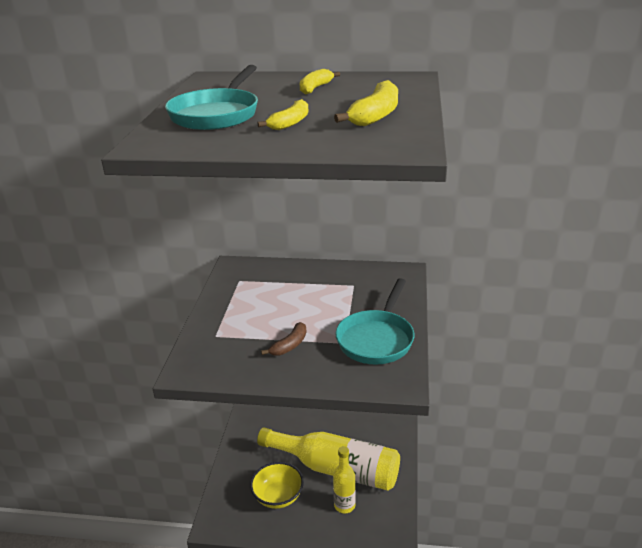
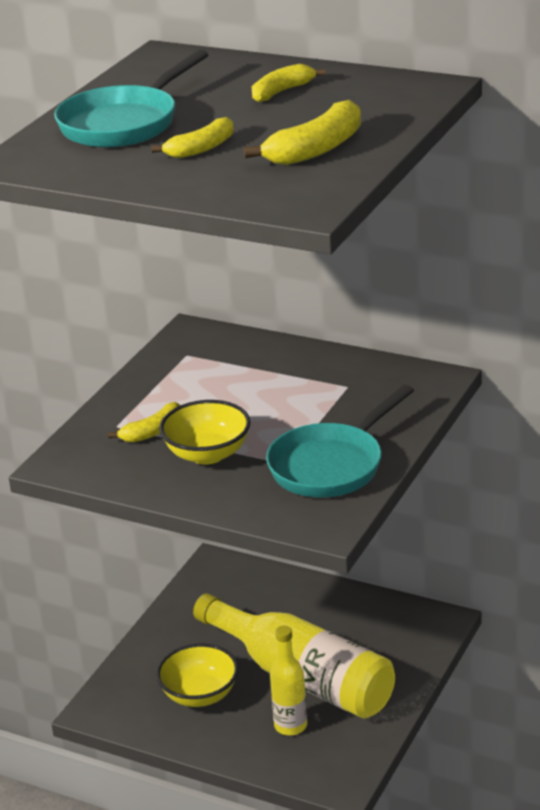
camera: 20 degrees right, 0 degrees up
brown banana [261,322,307,356] -> yellow bowl [159,400,250,464]
none -> yellow banana [108,402,180,443]

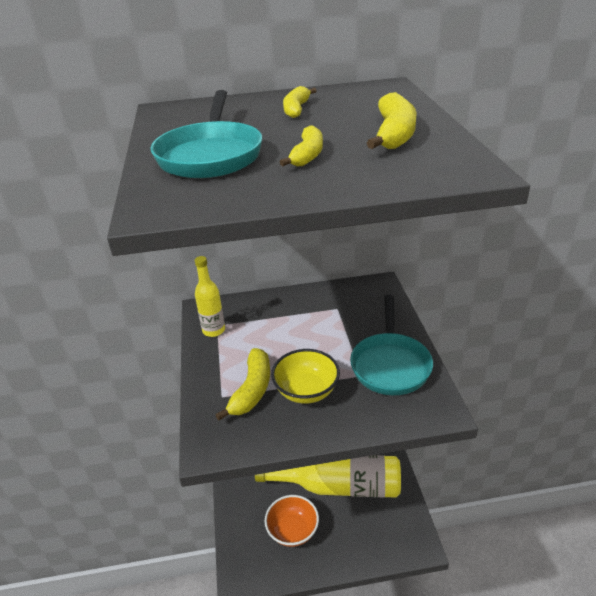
camera: 35 degrees left, 5 degrees up
yellow banana [108,402,180,443] -> yellow banana [216,348,270,420], size x1.52
yellow bowl [156,644,238,707] -> orange bowl [265,495,319,547]
yellow bottle [270,625,307,736] -> yellow bottle moved to [195,256,225,337]

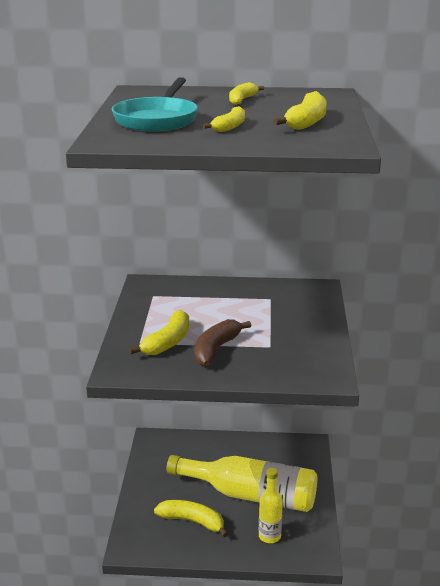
camera: 10 degrees right, 10 degrees down
yellow bottle [195,256,225,337] -> yellow bottle moved to [259,468,283,543]
orange bowl [265,495,319,547] -> yellow banana [154,500,228,537]
yellow bowl [271,349,340,404] -> brown banana [194,319,251,367]
turquoise pan [350,295,433,395] -> none

